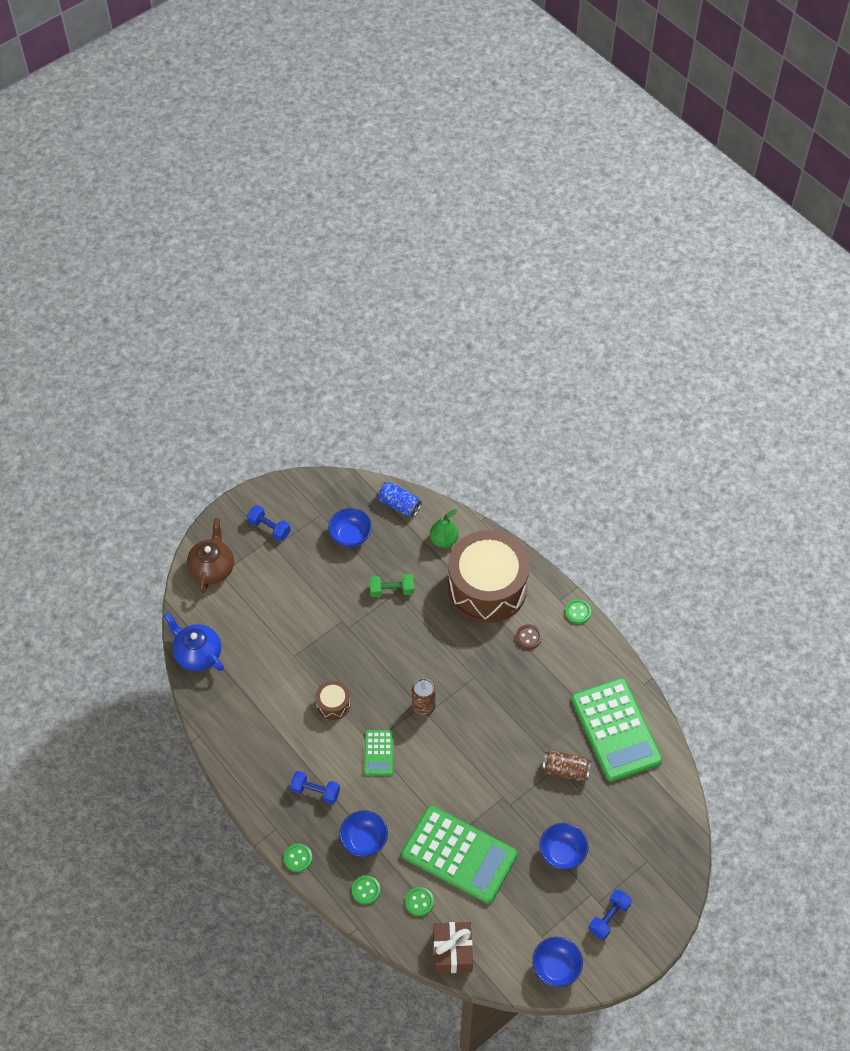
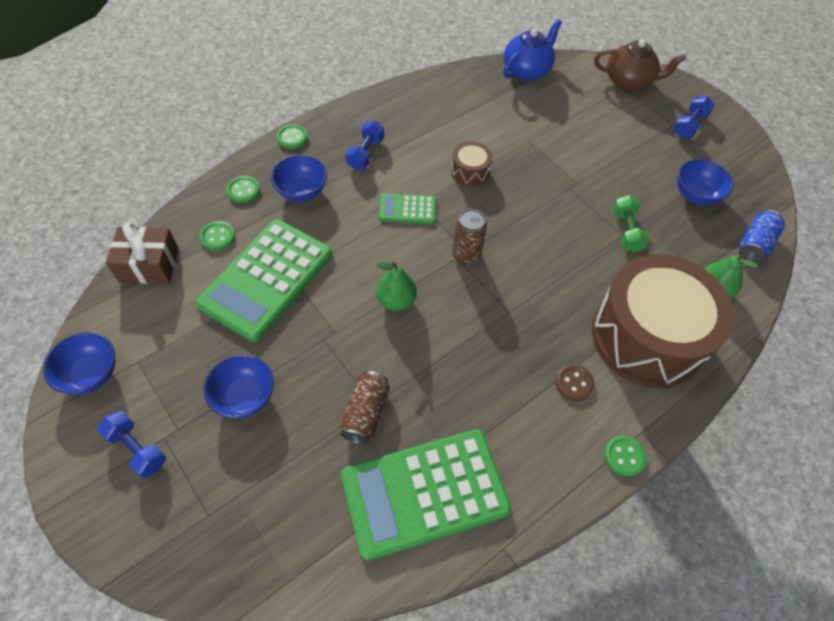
camera: 90 degrees right, 0 degrees up
none -> green pear [376,261,417,311]

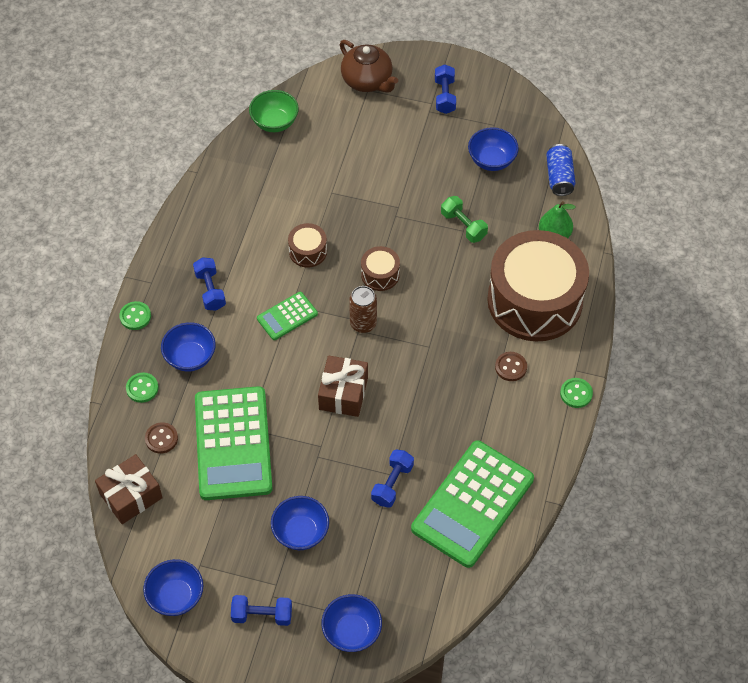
camera: 35 degrees left, 0 degrees up
green button [200,221,235,251] -> brown button [145,422,178,454]
brown can [340,371,390,445] -> blue dumbbell [371,449,414,508]
green pear [376,261,417,311] -> brown gift [318,355,368,417]
blue teapot [503,19,562,81] -> green bowl [249,90,299,132]
brown teapot [594,40,686,91] -> brown teapot turned 75 degrees clockwise [340,40,398,93]
none -> blue bowl [321,594,382,652]
none -> brown drum [361,246,400,291]

